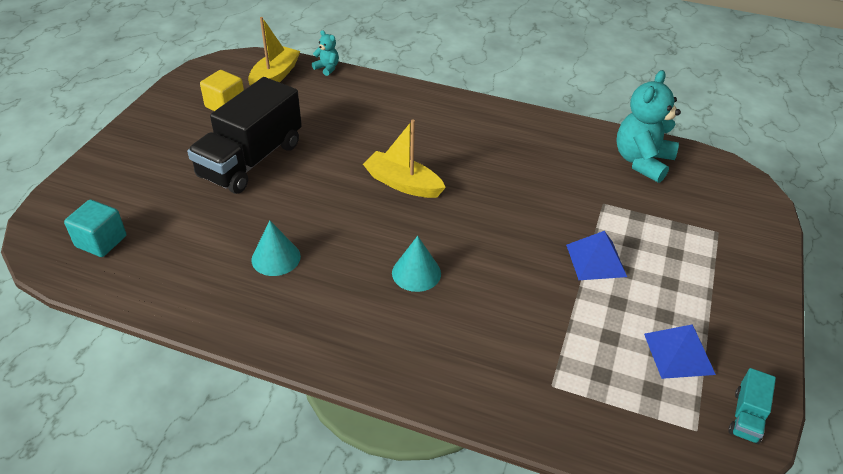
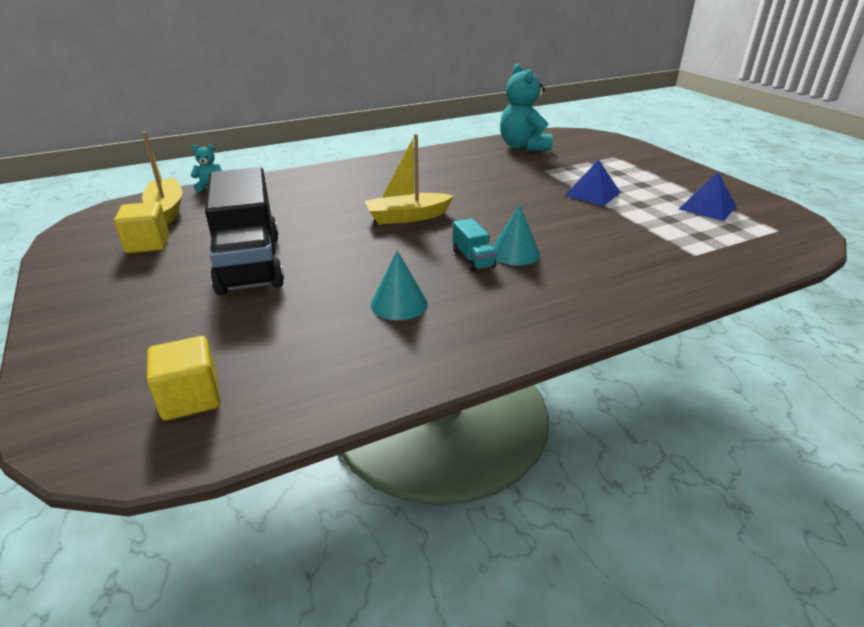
camera: 45 degrees left, 10 degrees down
turquoise cube [64,200,126,257] -> yellow cube [147,336,221,421]
turquoise truck [728,368,776,444] -> turquoise truck moved to [452,218,497,272]

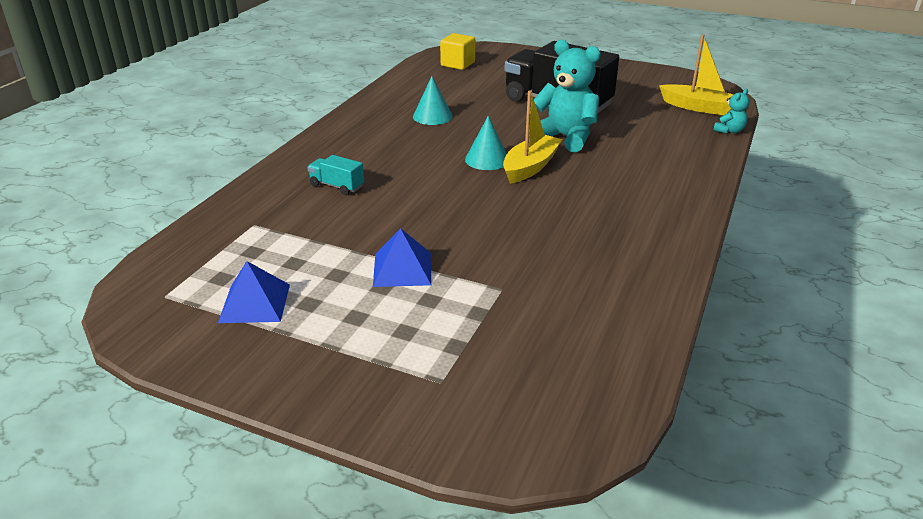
camera: 140 degrees right, 0 degrees up
yellow cube [114,202,169,253] -> none
turquoise truck [452,218,497,272] -> turquoise truck moved to [307,155,364,195]
turquoise cone [493,204,540,266] -> turquoise cone moved to [465,116,507,170]
turquoise teddy bear [500,64,553,151] -> turquoise teddy bear moved to [534,40,601,152]

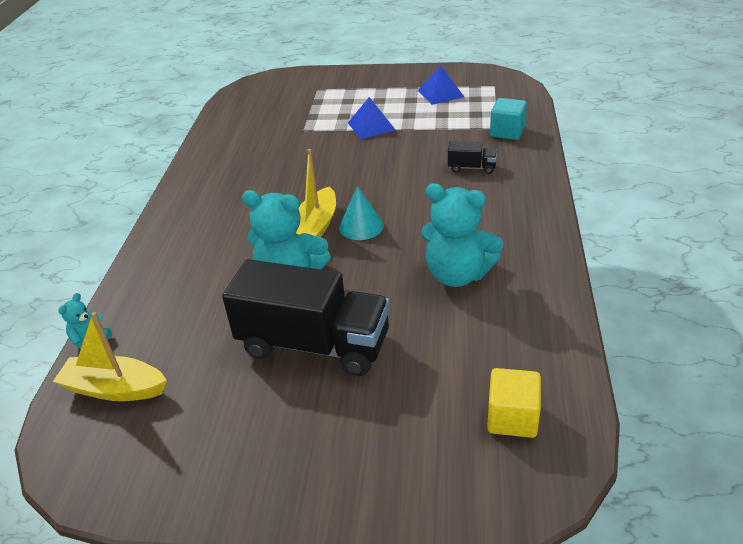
camera: 165 degrees right, 5 degrees up
turquoise truck [307,155,364,195] -> black truck [448,141,497,174]
turquoise cone [413,76,453,125] -> turquoise teddy bear [421,183,504,287]
none -> turquoise cube [490,98,527,140]

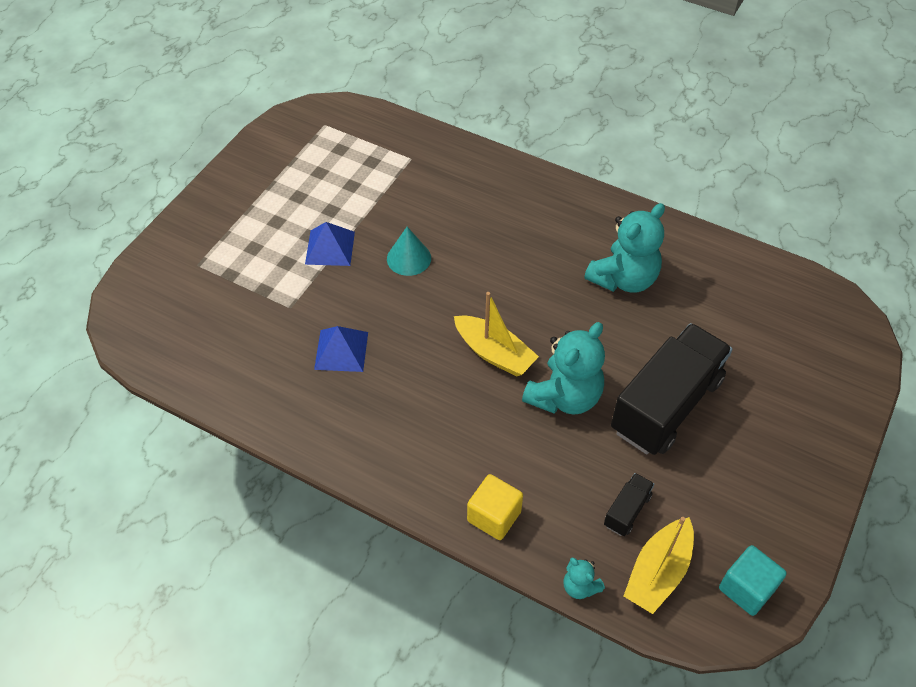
camera: 70 degrees left, 15 degrees up
turquoise cone [339,186,384,240] -> turquoise cone moved to [387,227,431,276]
blue pyramid [418,65,464,105] -> blue pyramid moved to [314,326,368,372]
black truck [448,141,497,174] -> black truck moved to [604,473,654,536]
yellow cube [487,368,541,438] -> yellow cube moved to [467,474,523,540]
turquoise cube [490,98,527,140] -> turquoise cube moved to [719,545,787,616]

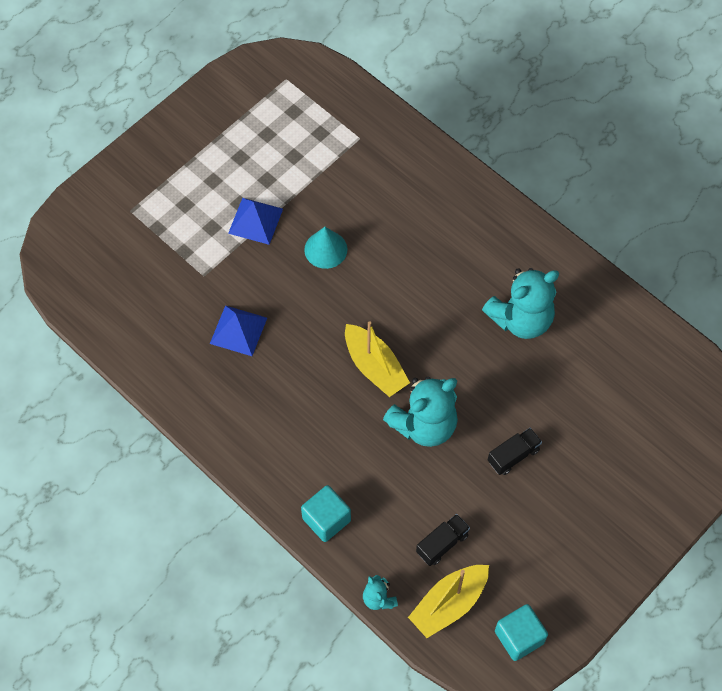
camera: 15 degrees right, 10 degrees up
yellow cube [467,474,523,540] -> turquoise cube [301,485,351,542]
black truck [611,323,733,455] -> black truck [488,428,542,475], size x0.42

